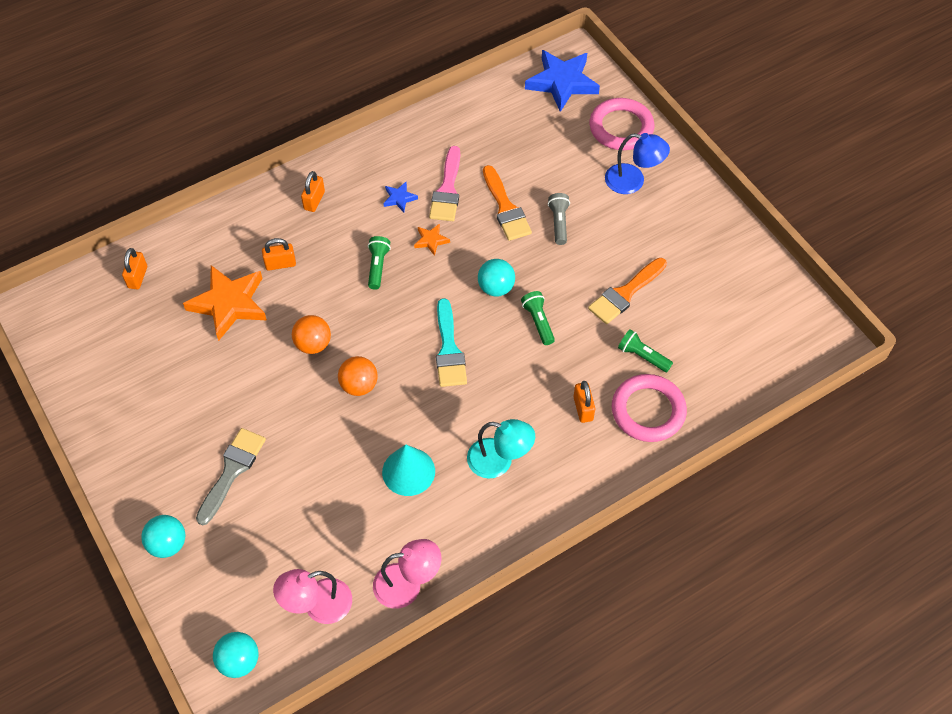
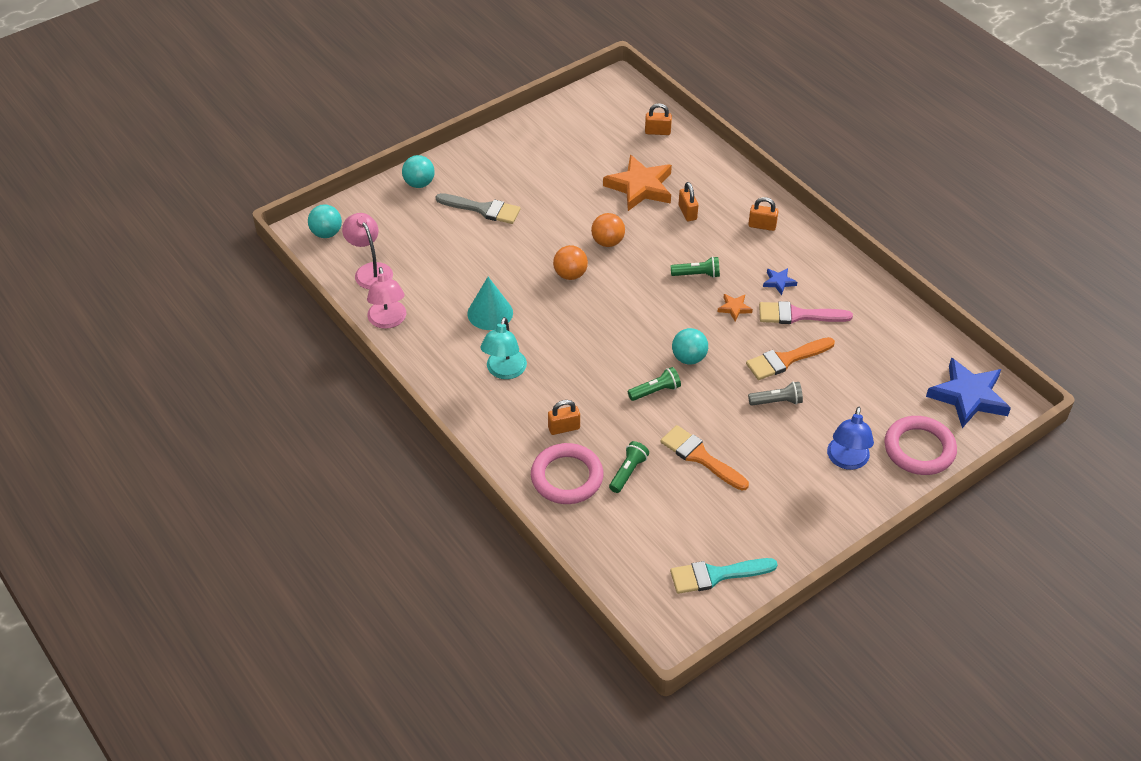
camera: 85 degrees right, 10 degrees down
turquoise brush [436,298,467,387] -> turquoise brush moved to [670,558,778,594]

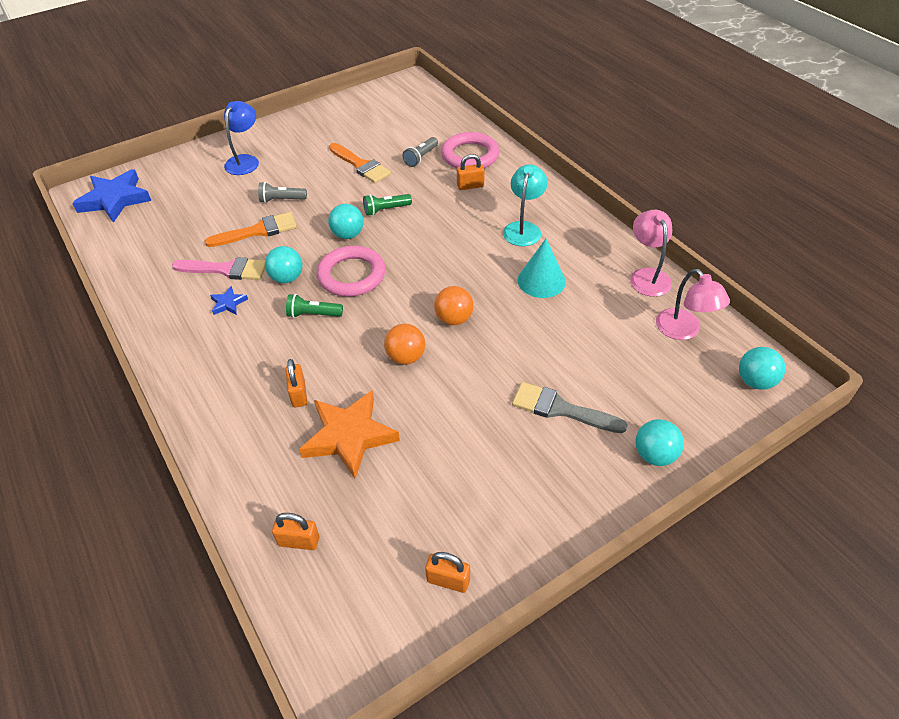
camera: 175 degrees left, 0 degrees up
green flashlight [609,441,649,493] -> grey flashlight [403,137,438,167]
turquoise brush [670,558,778,594] -> none
orange star [717,294,753,321] -> turquoise ball [265,246,303,283]
orange padlock [748,197,779,231] -> orange padlock moved to [425,552,470,593]
pink ring [884,416,957,475] -> pink ring moved to [317,246,386,297]

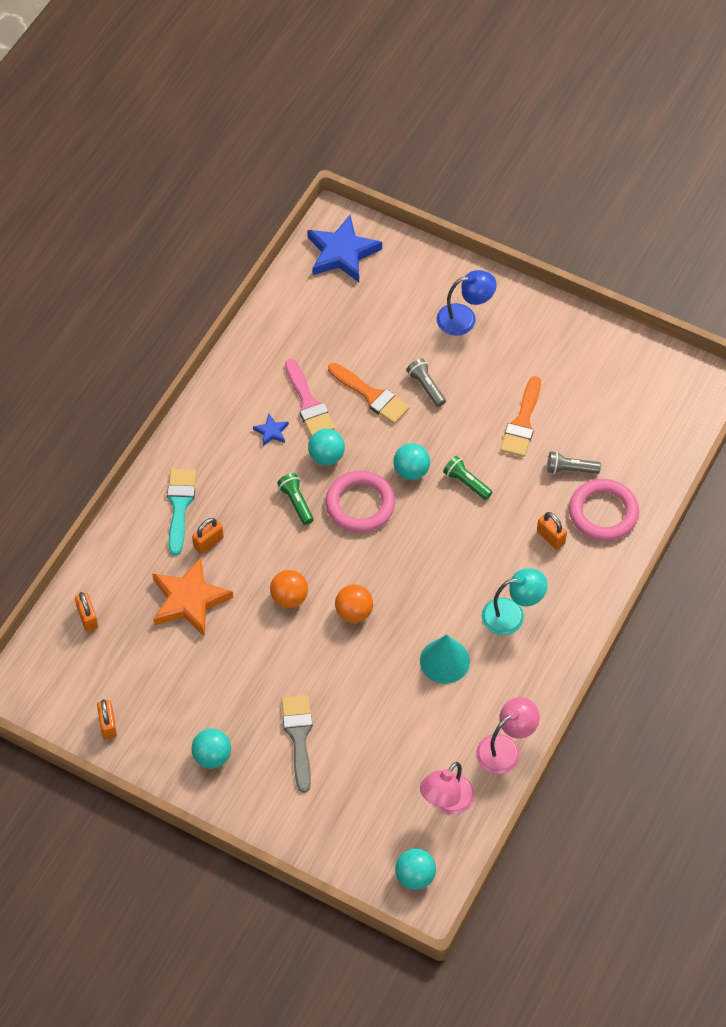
camera: 60 degrees right, 10 degrees up
turquoise ball [635,419,684,466] -> turquoise ball moved to [191,729,231,769]
none -> turquoise brush [167,469,196,556]

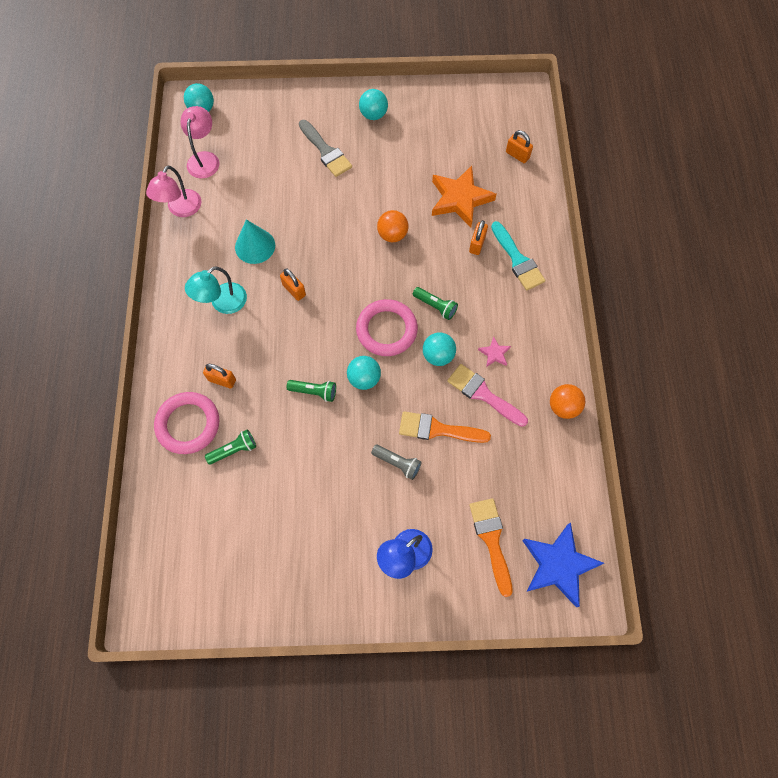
camera: 150 degrees right, 10 degrees up
orange padlock [97,699,117,740] -> orange padlock moved to [280,268,306,301]
blue star [253,414,289,446] -> pink star [478,336,511,367]
orange ball [335,584,373,623] -> orange ball moved to [550,384,585,419]
orange brush [500,376,541,457] -> orange brush moved to [469,498,513,597]
grey flashlight [547,451,601,474] -> green flashlight [205,429,256,465]

